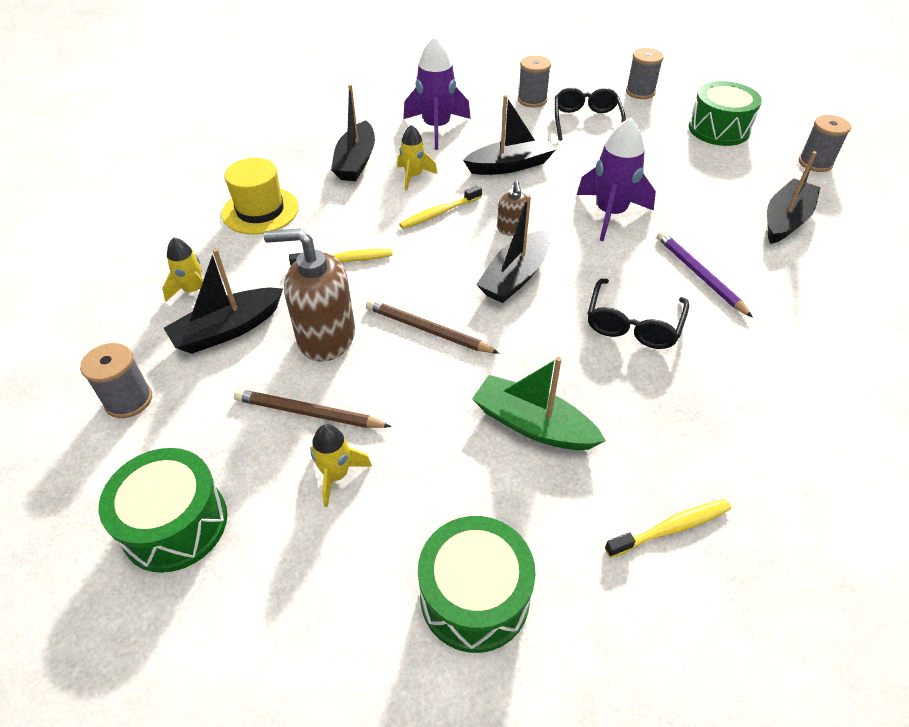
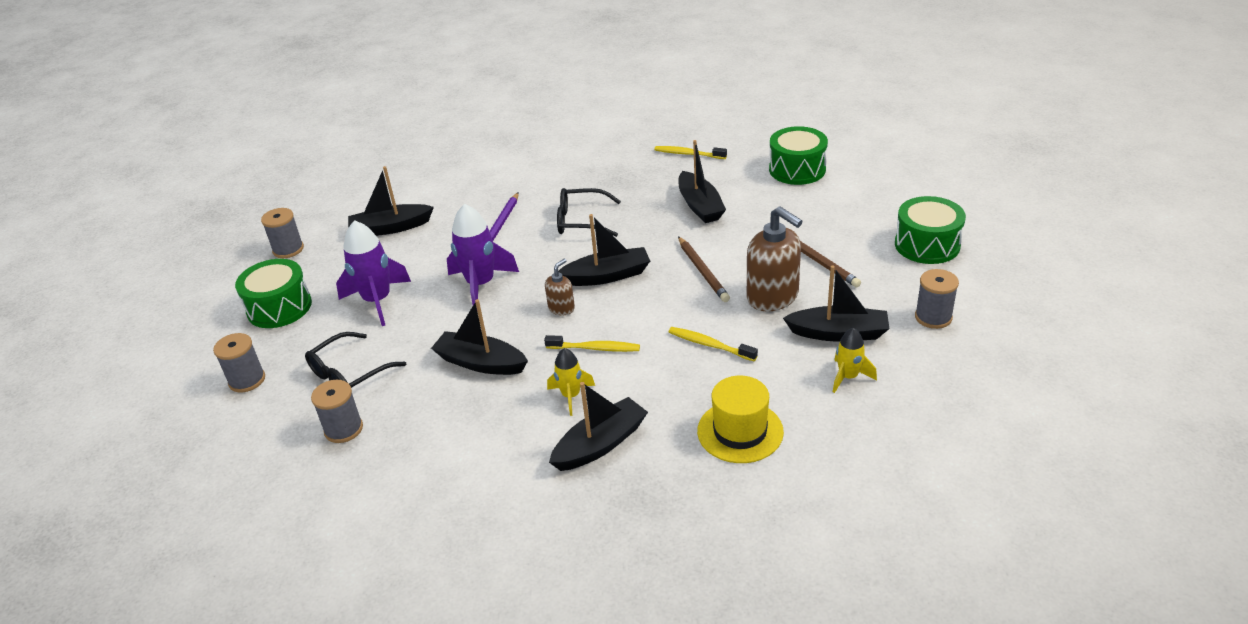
camera: 135 degrees left, 10 degrees down
yellow rocket [310,424,372,507] -> none
purple rocket [403,37,471,150] -> purple rocket moved to [336,220,411,326]
green boat [472,357,606,450] -> black boat [678,140,726,223]
black glasses [587,278,689,349] -> black glasses turned 150 degrees counterclockwise [557,188,621,237]

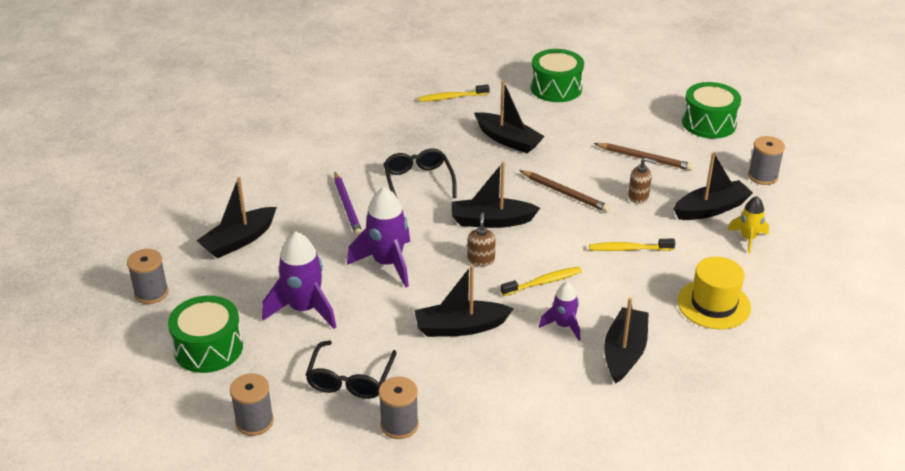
camera: 35 degrees left, 0 degrees up
yellow rocket [547,348,595,416] -> purple rocket [539,282,580,341]
black glasses [557,188,621,237] -> black glasses turned 105 degrees clockwise [384,149,457,198]
black boat [558,214,650,286] -> black boat turned 135 degrees counterclockwise [452,162,540,228]
brown soap dispenser [747,206,802,311] -> brown soap dispenser [628,157,657,204], size x0.50

